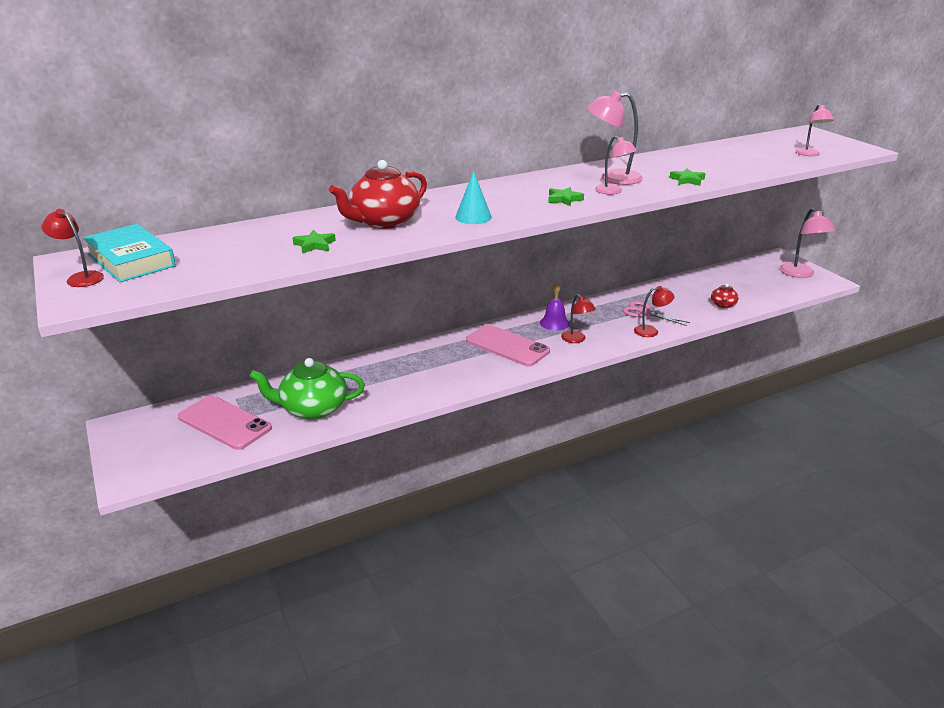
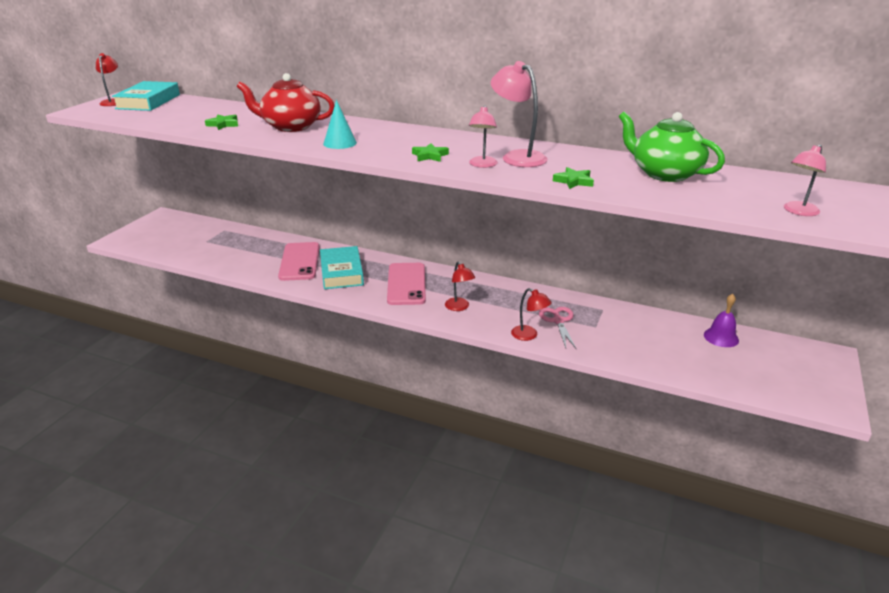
camera: 50 degrees right, 0 degrees up
pink phone [178,395,272,450] -> pink phone moved to [278,242,319,281]
green teapot [249,358,365,420] -> green teapot moved to [619,112,725,182]
purple bell [540,282,570,331] -> purple bell moved to [704,294,739,347]
red lamp [561,294,596,343] -> red lamp turned 45 degrees counterclockwise [445,262,475,311]
red teapot [711,284,739,308] -> none
pink lamp [780,208,835,278] -> none
none -> turquoise book [320,246,364,289]

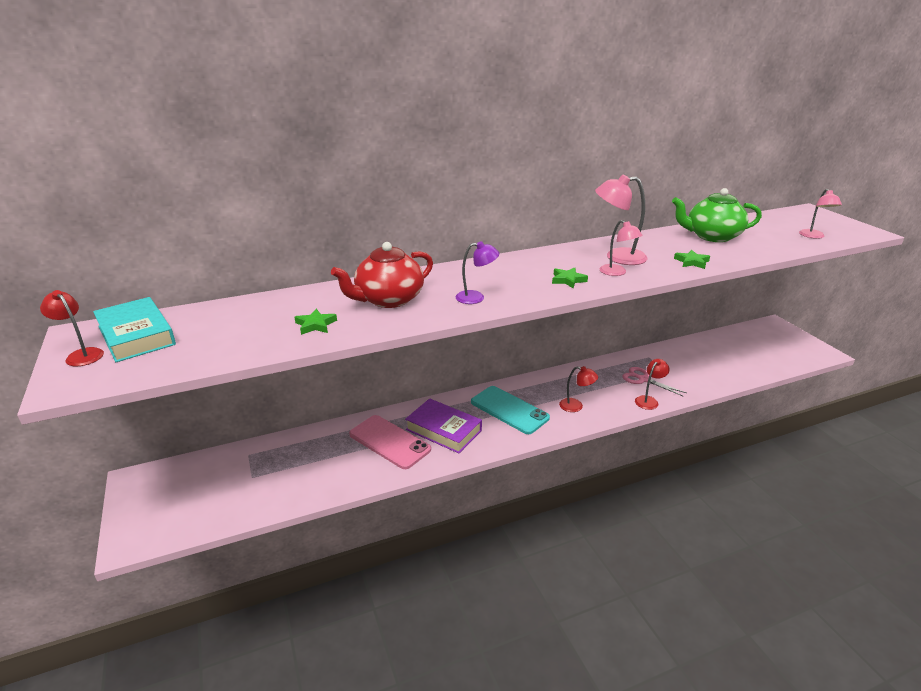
camera: 45 degrees left, 0 degrees up
turquoise book [320,246,364,289] -> purple book [405,398,482,453]
turquoise cone [323,100,357,149] -> purple lamp [456,241,499,304]
pink phone [387,263,426,305] -> turquoise phone [471,386,550,434]
red lamp [511,288,552,341] -> red lamp turned 45 degrees counterclockwise [635,359,670,410]
purple bell [704,294,739,347] -> none

